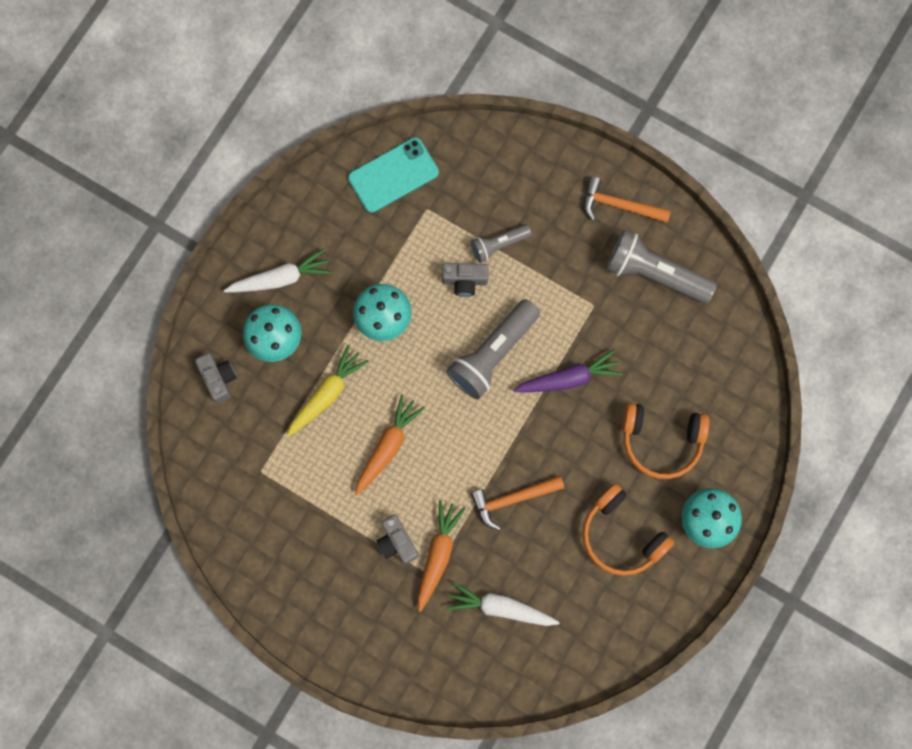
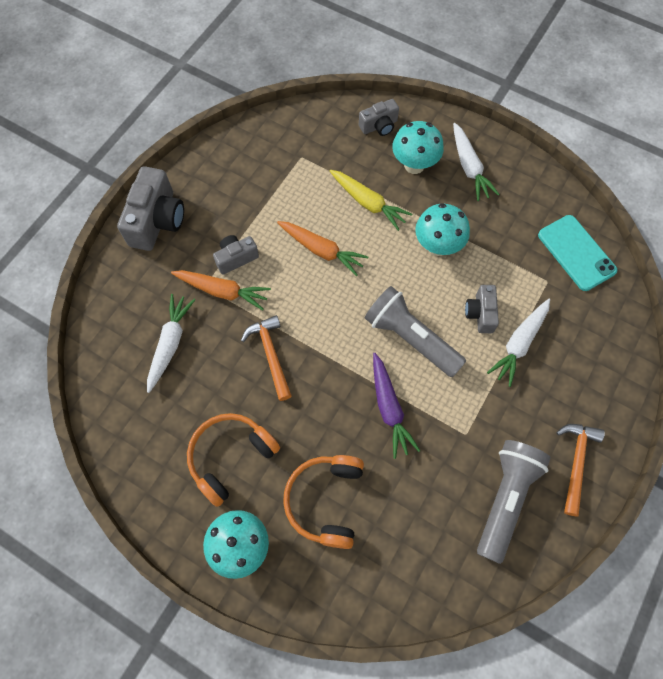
camera: 90 degrees right, 10 degrees down
grey flashlight [471,224,532,263] -> white carrot [487,299,550,387]
none -> grey camera [117,166,184,251]

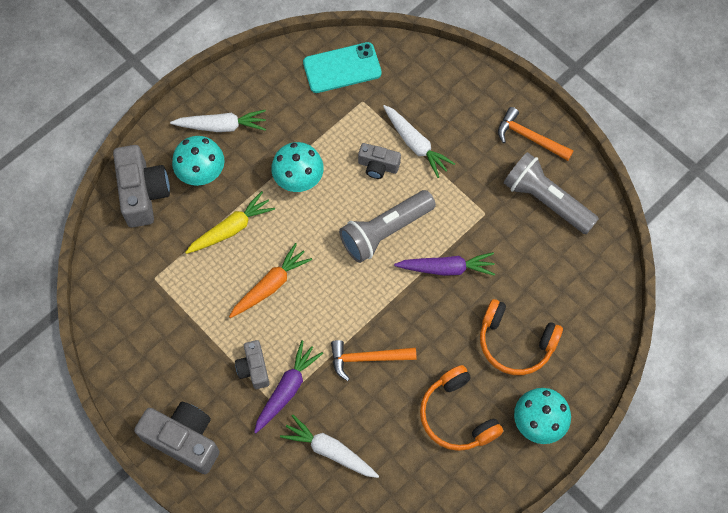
camera: 75 degrees left, 0 degrees up
orange carrot [171,270,271,311] -> purple carrot [254,340,323,433]
grey camera [359,99,399,136] -> grey camera [113,145,170,228], size x1.76

